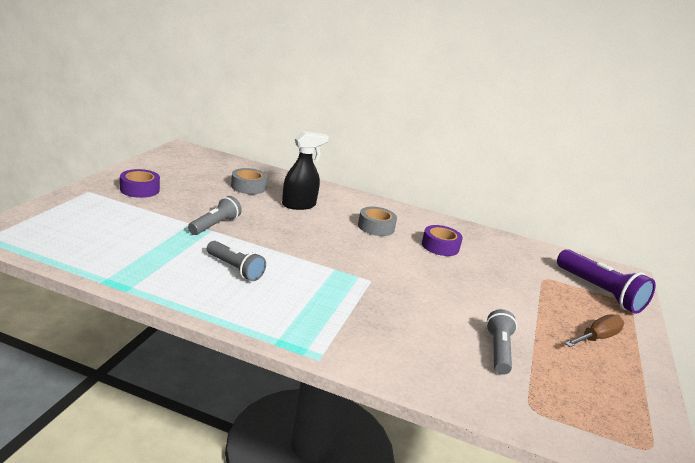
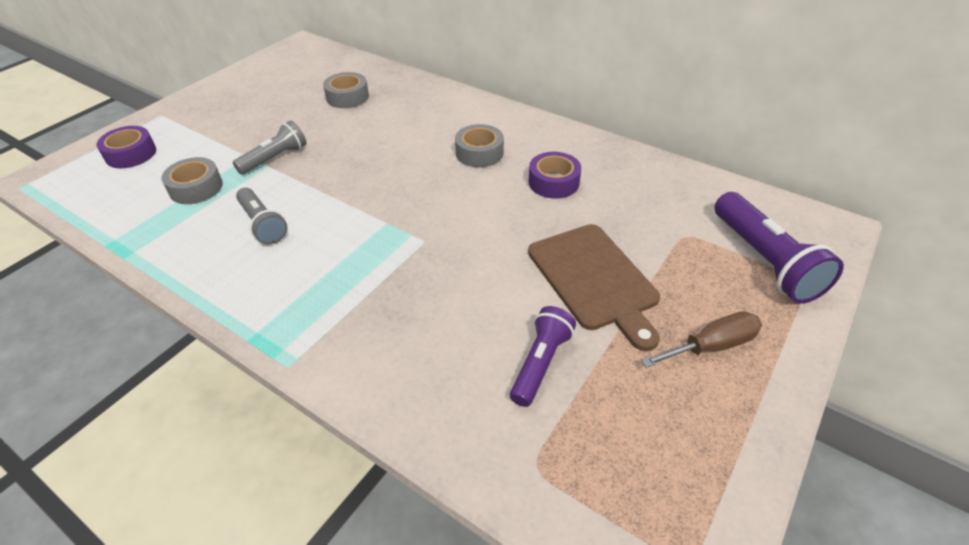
camera: 20 degrees right, 20 degrees up
purple tape [120,169,160,198] -> purple tape moved to [97,126,156,168]
black spray bottle [282,131,329,210] -> none
grey flashlight [486,309,517,375] -> purple flashlight [510,306,576,407]
none -> grey tape [161,157,223,204]
none -> brown cutting board [528,224,660,351]

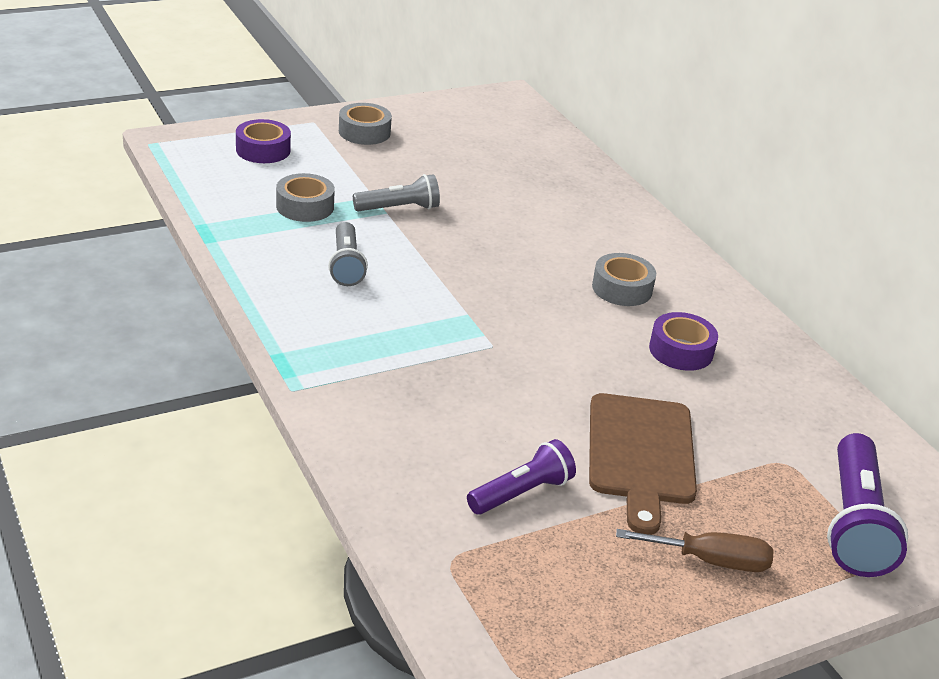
camera: 25 degrees right, 10 degrees down
grey tape [323,72,369,108] -> grey tape moved to [339,103,392,145]

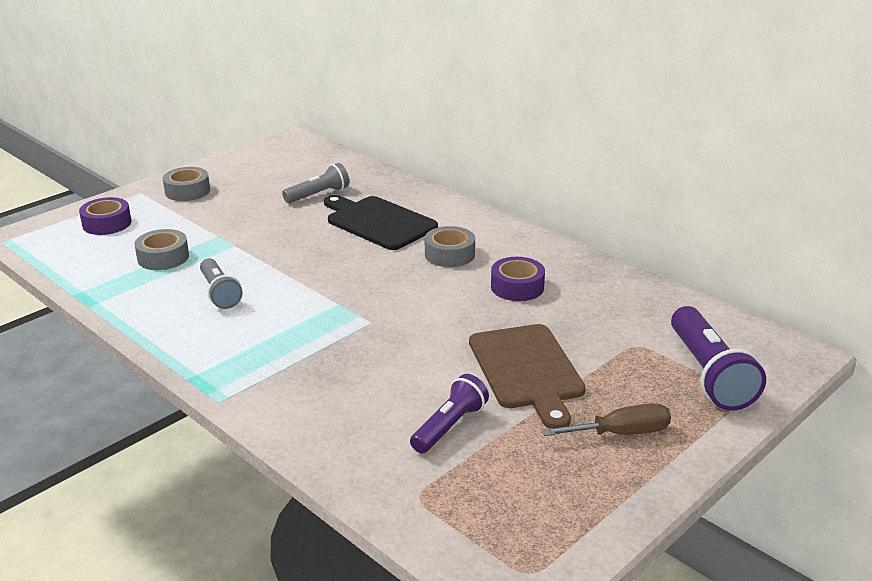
camera: 15 degrees left, 5 degrees down
grey flashlight [353,174,440,211] -> grey flashlight moved to [282,163,349,203]
none -> black cutting board [324,195,438,250]

